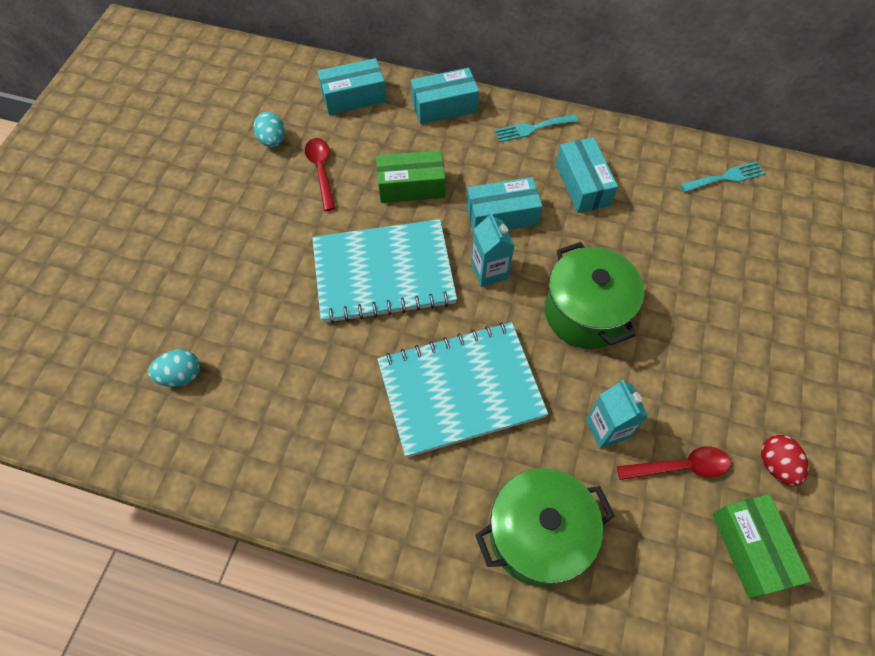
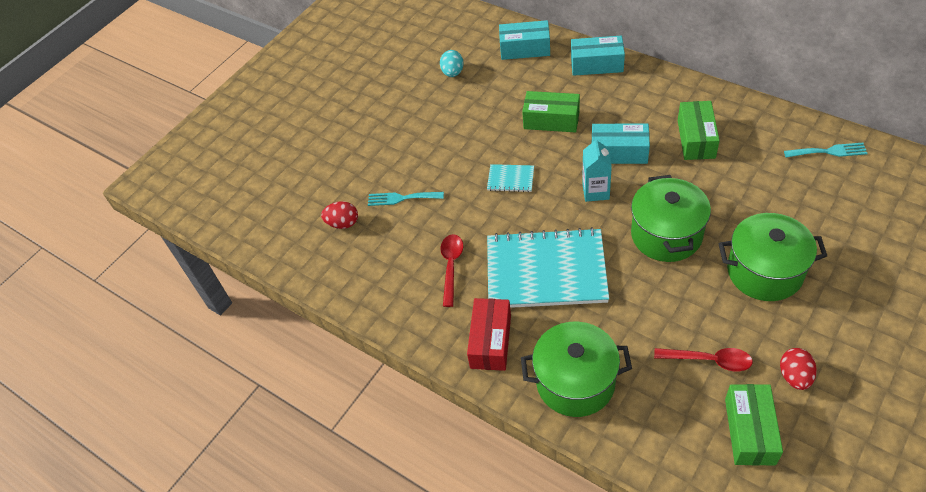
camera: 25 degrees right, 10 degrees down
turquoise egg [148,350,200,387] -> red egg [321,202,358,229]
red spoon [305,138,336,211] -> red spoon moved to [440,234,463,307]
turquoise notebook [312,219,457,324] -> turquoise notebook [487,164,534,192], size x0.42
turquoise fork [495,114,578,142] -> turquoise fork moved to [368,192,444,206]
turquoise box [556,137,618,213] -> green box [678,101,720,160]
turquoise carton [586,380,648,449] -> none
none -> red box [467,298,511,371]
none -> green pot [719,213,827,301]

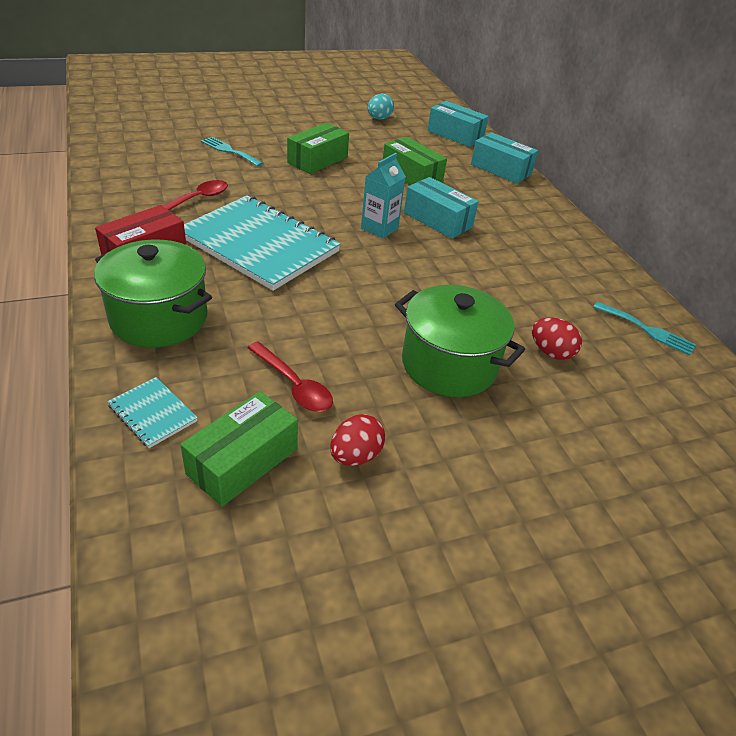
camera: 25 degrees right, 10 degrees down
red egg [321,202,358,229] -> red egg moved to [532,317,582,360]
turquoise notebook [487,164,534,192] -> turquoise notebook moved to [107,377,198,448]
green pot [631,175,711,262] -> none
green box [678,101,720,160] -> green box moved to [287,123,349,174]

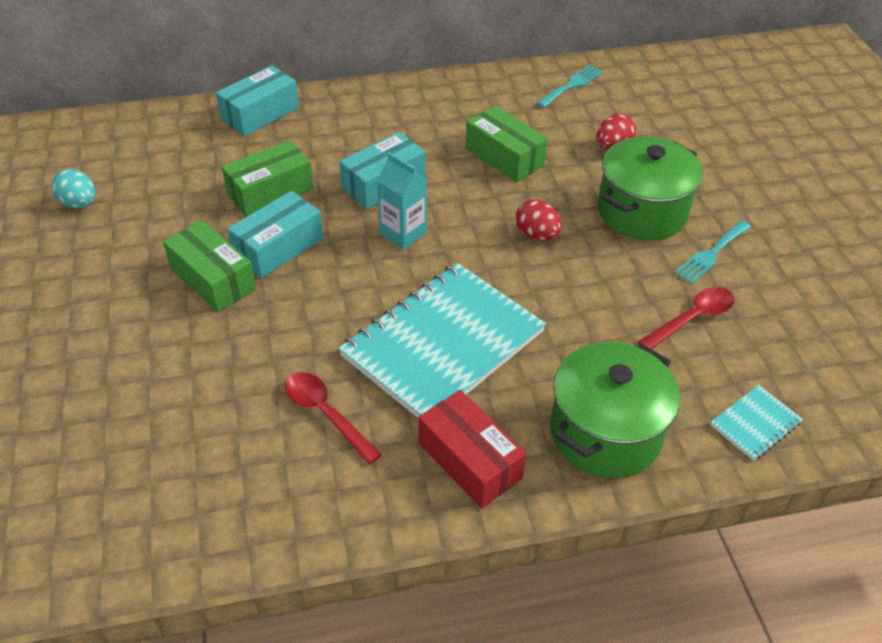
camera: 80 degrees left, 5 degrees up
green box [180,391,298,507] -> green box moved to [466,106,548,182]
turquoise fork [201,137,263,167] -> turquoise fork moved to [674,220,751,284]
red egg [330,414,386,466] -> red egg moved to [516,199,562,241]
turquoise box [428,101,489,147] -> turquoise box moved to [228,191,323,278]

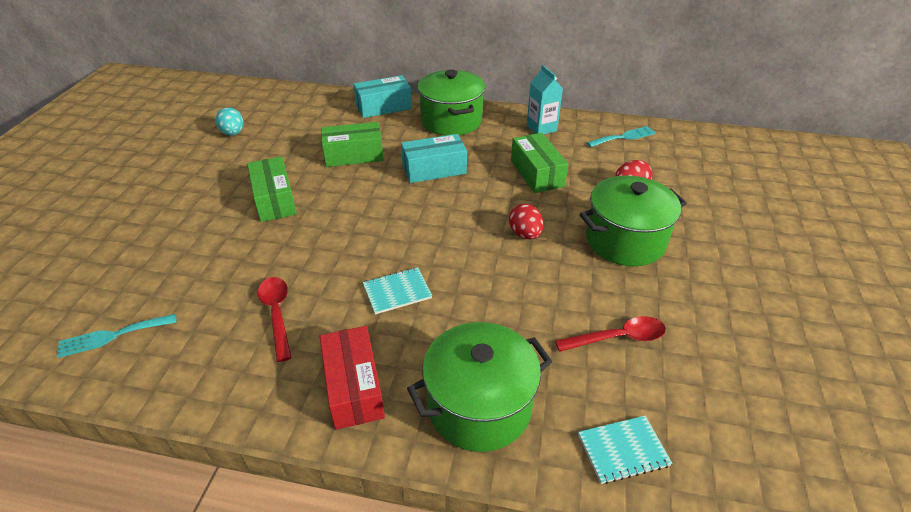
camera: 25 degrees right, 5 degrees down
turquoise box [228,191,323,278] -> none
turquoise notebook [339,263,546,418] -> turquoise notebook [363,267,432,314], size x0.42
turquoise carton [377,152,427,250] -> turquoise carton moved to [527,65,563,134]
turquoise fork [674,220,751,284] -> turquoise fork moved to [57,314,177,358]
none -> green pot [417,69,485,136]

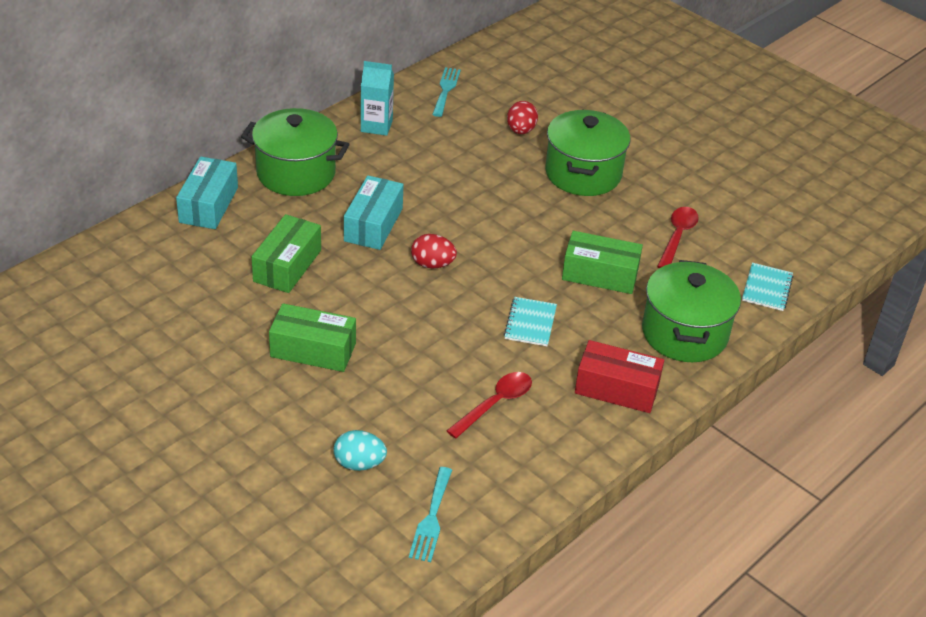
camera: 60 degrees left, 0 degrees up
turquoise egg [215,107,243,136] -> turquoise egg moved to [334,430,387,471]
red spoon [258,277,292,362] -> red spoon turned 120 degrees clockwise [446,372,532,439]
red egg [509,204,544,239] -> red egg moved to [411,234,457,268]
green box [511,133,568,193] -> green box moved to [562,231,643,294]

